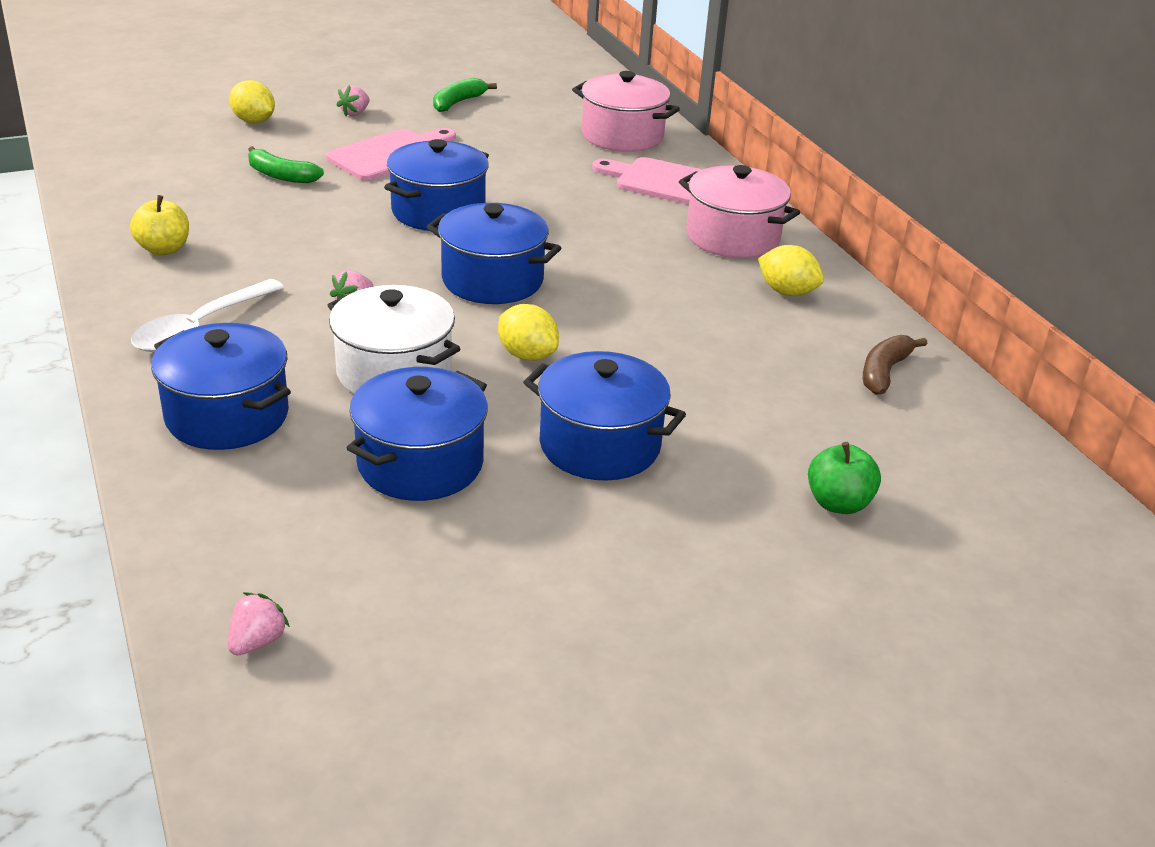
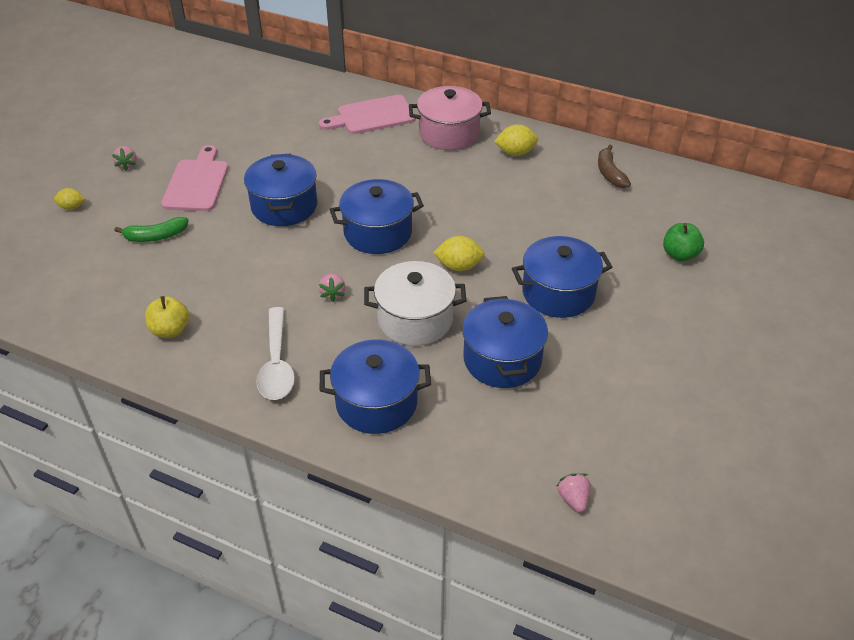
camera: 40 degrees left, 10 degrees up
yellow lemon [229,80,275,123] -> yellow lemon [54,188,85,210], size x0.66
green banana [433,78,497,112] -> none
pink pot [572,71,680,152] -> none

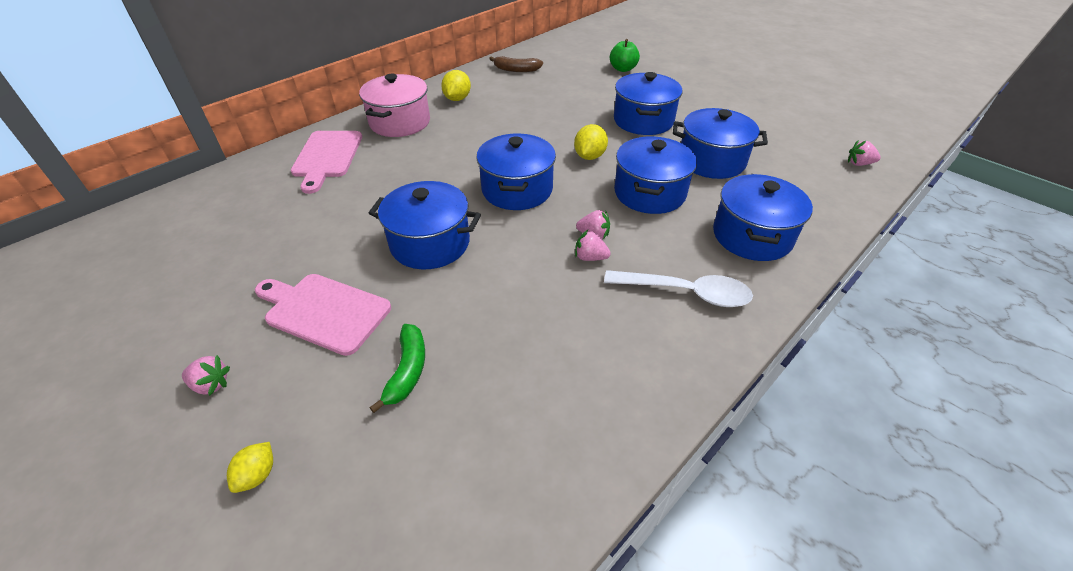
camera: 70 degrees left, 0 degrees up
yellow apple [145,296,189,338] -> none
white pot [364,261,466,346] -> blue pot [614,136,697,214]
none -> pink strawberry [575,230,611,261]

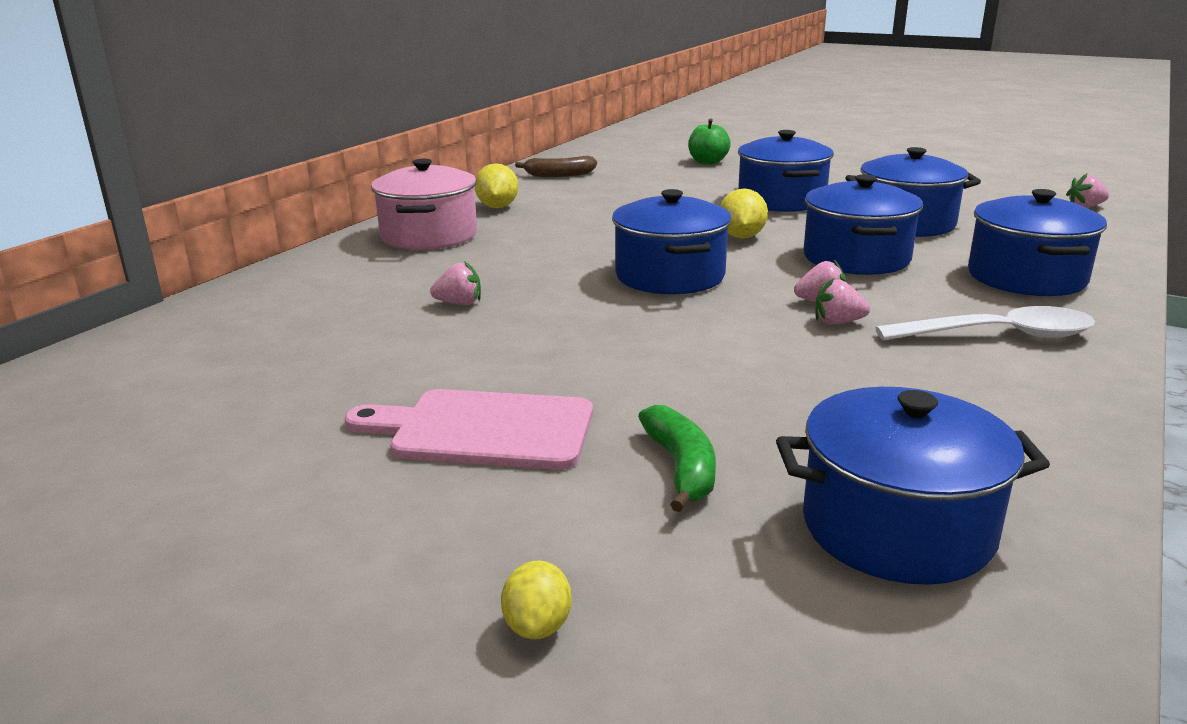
camera: 15 degrees left, 20 degrees down
pink strawberry [182,355,230,396] -> pink strawberry moved to [430,261,481,305]
pink cutting board [291,131,362,194] -> none
blue pot [369,181,481,269] -> blue pot moved to [776,387,1050,585]

